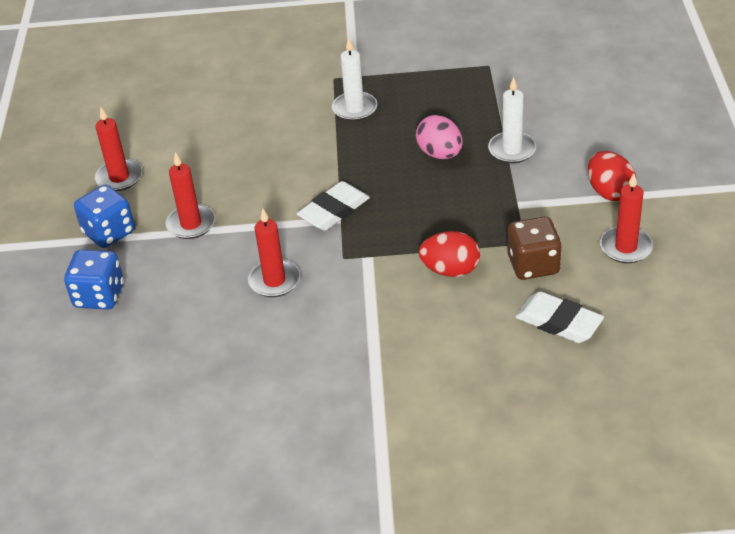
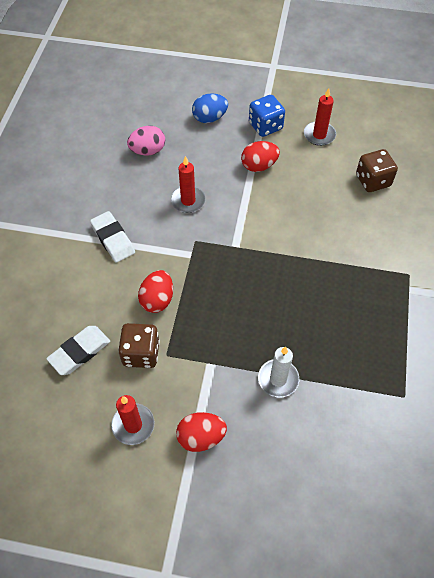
camera: 100 degrees right, 15 degrees up
blue dice [64,249,124,310] -> blue egg [192,93,228,123]
red candle [165,152,215,239] -> red egg [241,141,280,172]
white eraser [296,181,370,231] -> white eraser moved to [90,211,135,263]
white candle [332,37,377,121] -> none
pink egg [416,115,463,159] -> pink egg moved to [127,126,165,155]
none -> brown dice [356,149,398,192]

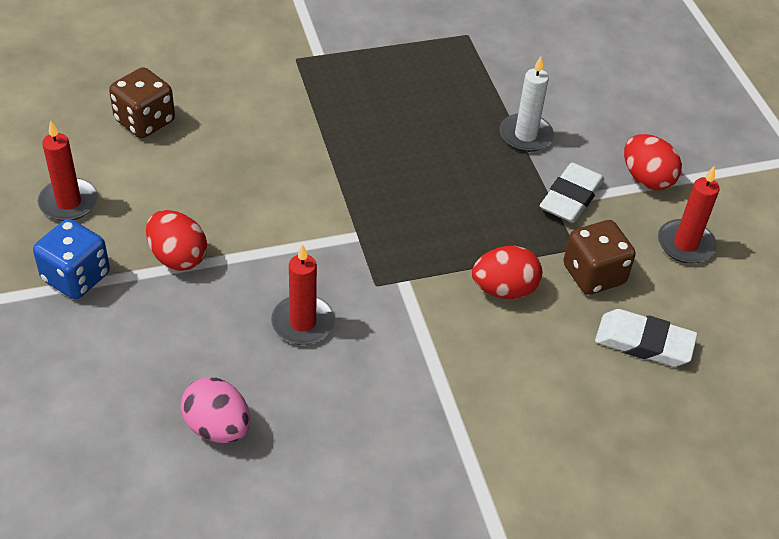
camera: 120 degrees left, 10 degrees down
white eraser [90,211,135,263] -> white eraser moved to [540,163,604,223]
blue egg [192,93,228,123] -> none

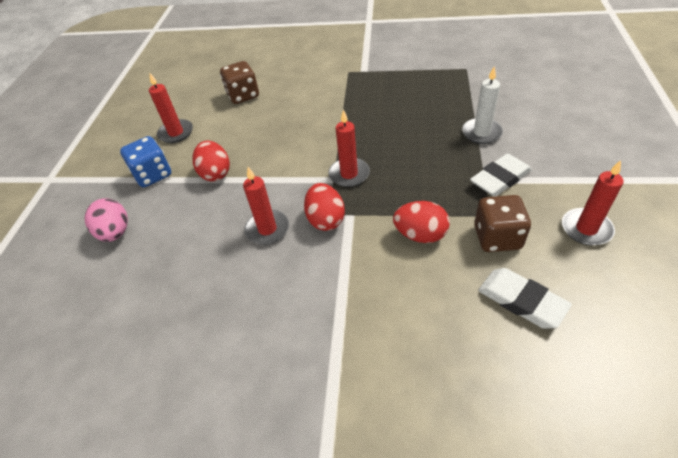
camera: 30 degrees right, 0 degrees up
pink egg [181,377,250,443] -> pink egg moved to [85,198,128,242]
red egg [624,134,682,190] -> red egg moved to [304,183,345,231]
none -> red candle [328,109,370,187]

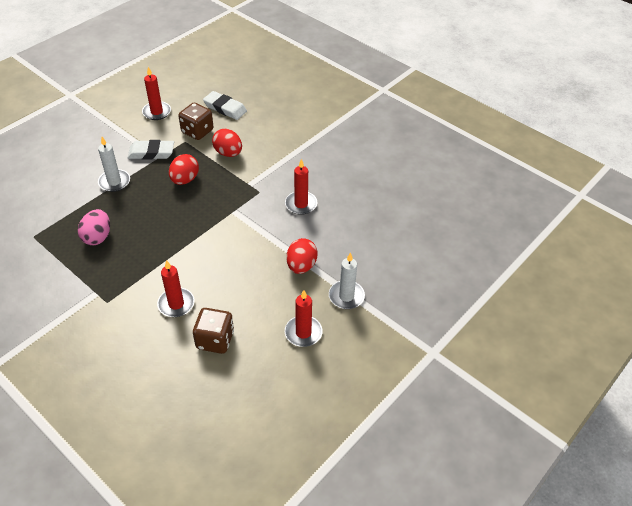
camera: 150 degrees left, 0 degrees up
pink egg [85,198,128,242] -> pink egg moved to [78,209,110,246]
blue dice [120,136,171,187] -> white candle [329,252,365,309]
red egg [304,183,345,231] -> red egg moved to [169,154,199,185]
red candle [328,109,370,187] -> red candle moved to [157,260,194,317]
white eraser [478,268,572,329] -> white eraser turned 45 degrees counterclockwise [203,91,247,120]

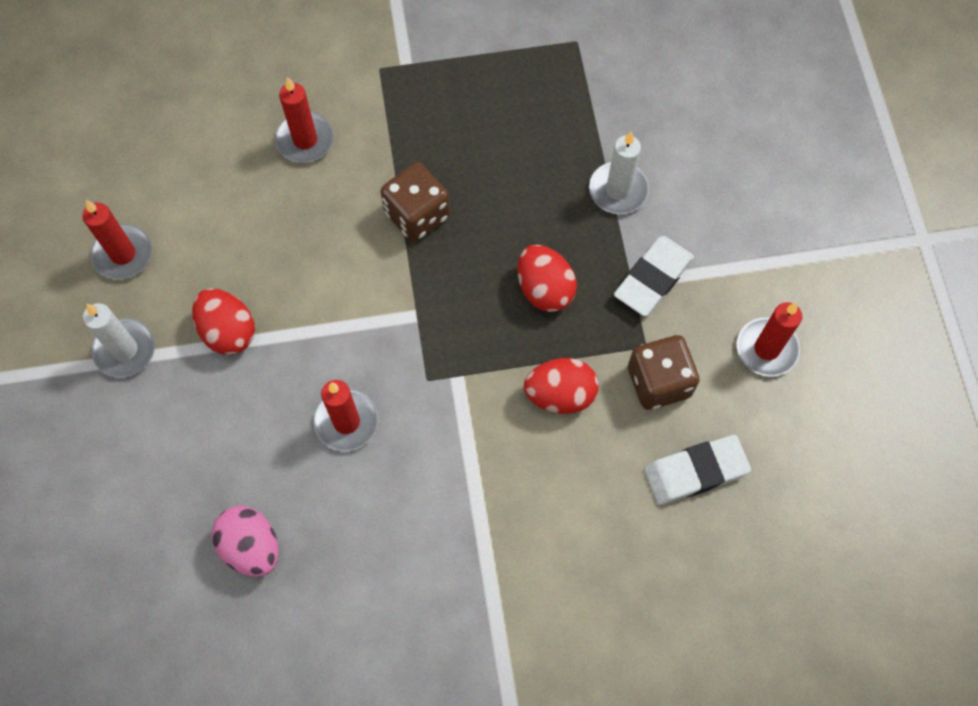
camera: 130 degrees right, 20 degrees up
pink egg [78,209,110,246] -> pink egg moved to [211,506,279,577]
brown dice [193,308,234,354] -> brown dice moved to [381,162,450,242]

